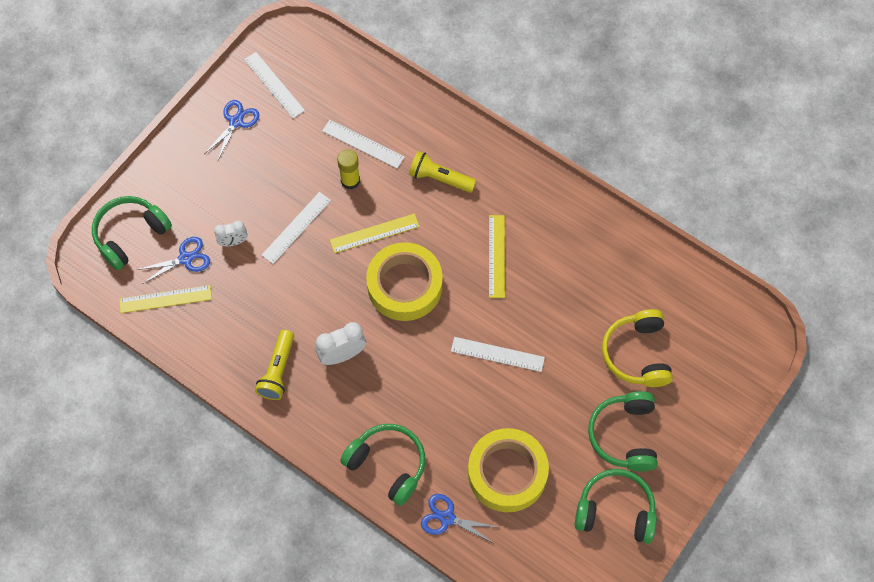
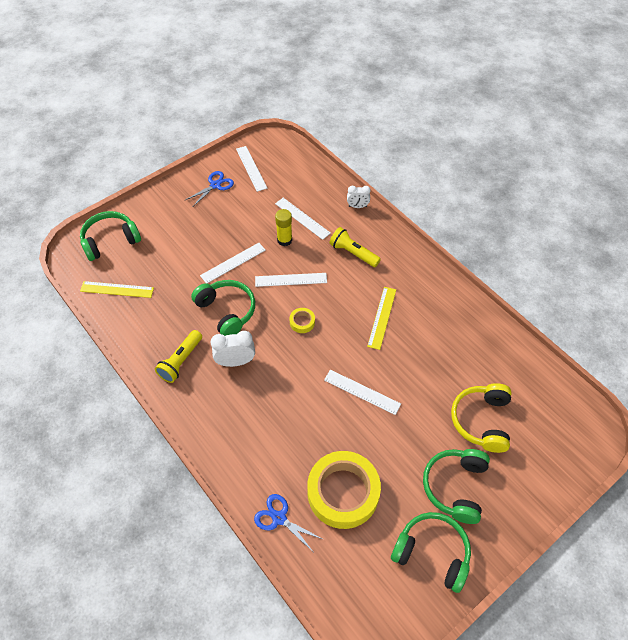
camera: 15 degrees right, 10 degrees down
blue scissors [137,237,210,284] -> none
white clock [214,221,248,246] -> white clock moved to [347,186,371,208]
yellow ruler [330,213,420,253] -> white ruler [255,273,327,287]
green headphones [340,424,425,506] -> green headphones moved to [191,280,255,336]
yellow tape [366,242,443,321] -> yellow tape [289,308,315,333], size x0.41

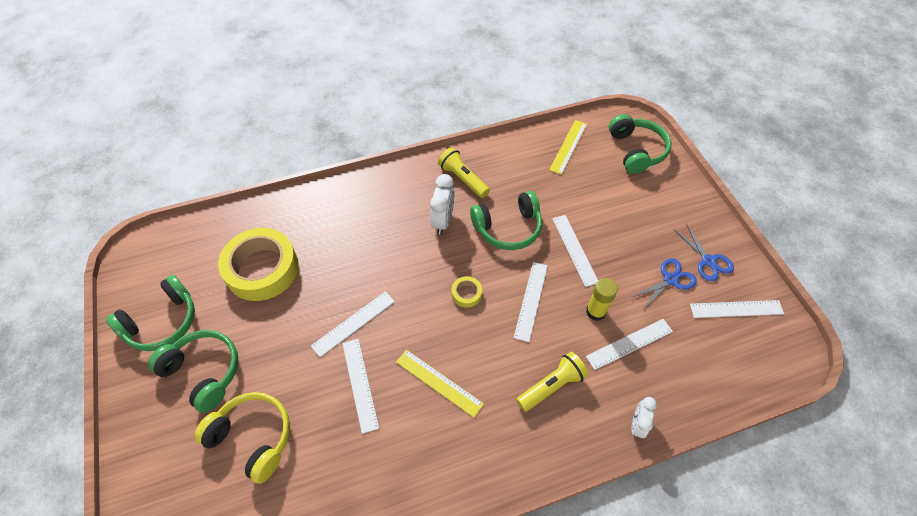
camera: 110 degrees right, 0 degrees up
blue scissors [254,494,322,551] -> blue scissors moved to [631,258,697,308]
none -> white ruler [342,339,379,434]

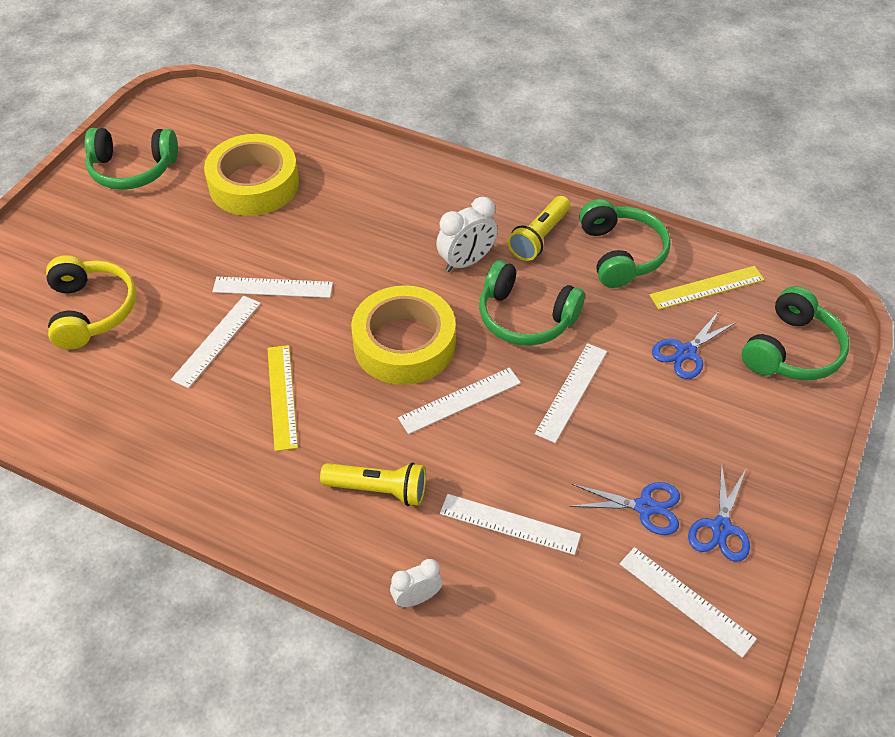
camera: 45 degrees right, 5 degrees down
green headphones [148,330,239,413] -> green headphones moved to [579,199,671,288]
yellow flashlight [438,147,490,198] -> yellow flashlight turned 150 degrees counterclockwise [508,196,570,261]
yellow tape [452,276,482,308] -> yellow tape [351,285,456,385], size x2.42
yellow glue stick [586,278,618,321] -> none
none -> blue scissors [652,311,737,379]

